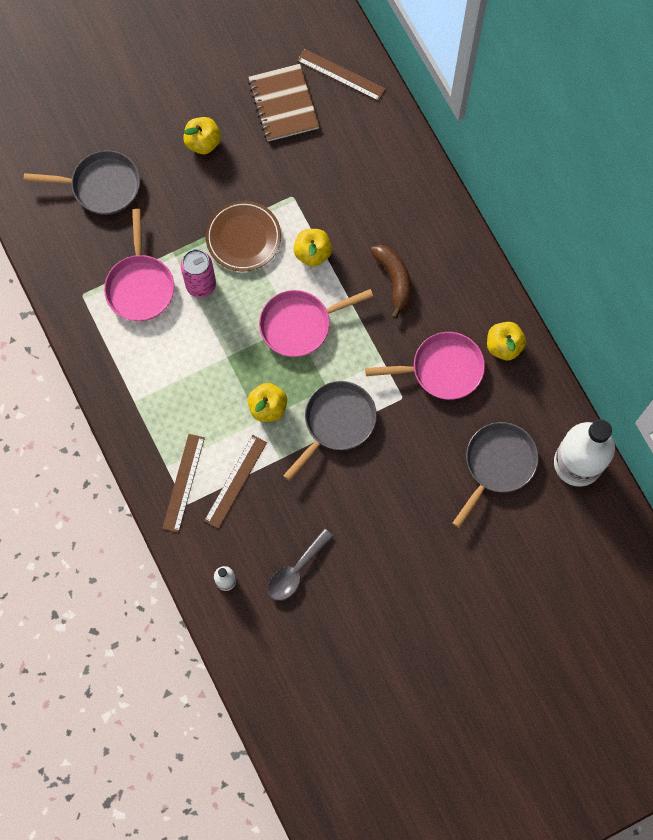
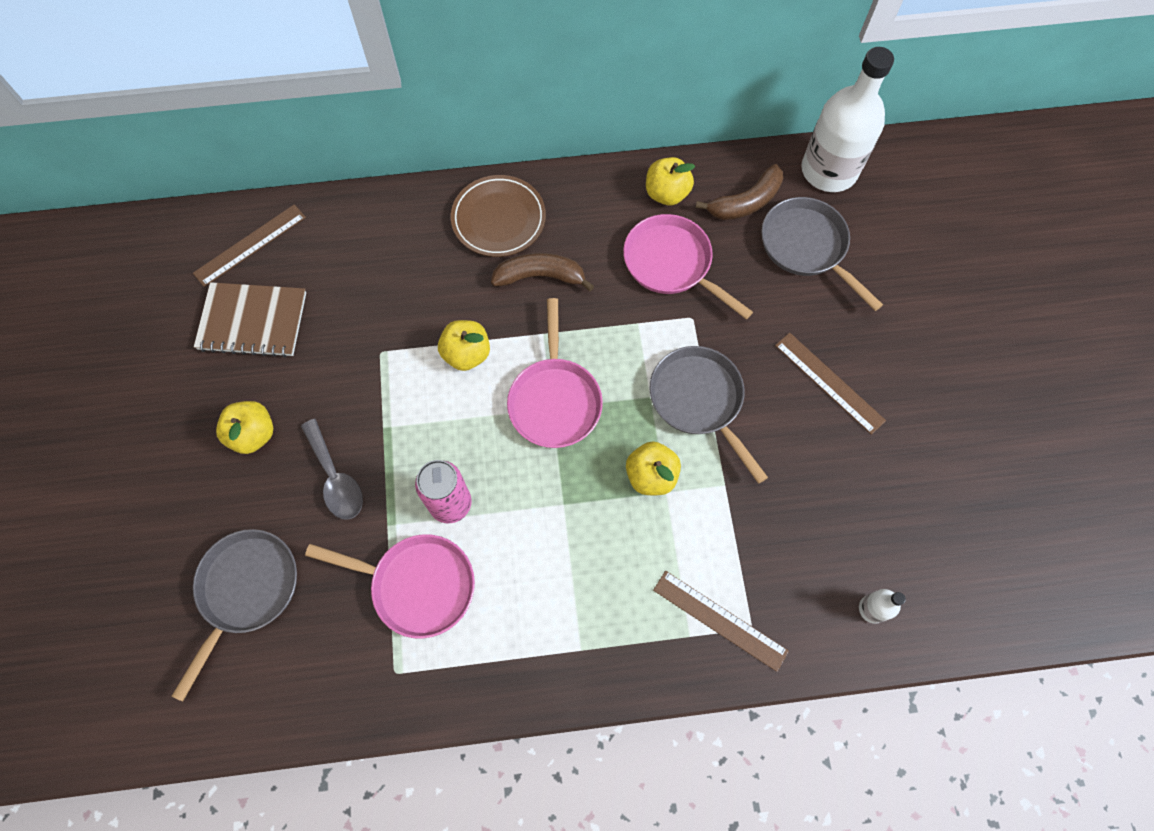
camera: 70 degrees left, 5 degrees down
brown ruler [204,435,267,529] -> brown ruler moved to [775,333,886,435]
brown plate [205,201,281,272] -> brown plate moved to [451,175,546,257]
grey spoon [268,529,334,601] -> grey spoon moved to [301,419,363,520]
pink pan [365,332,485,400] -> pink pan turned 60 degrees counterclockwise [623,214,753,320]
none -> brown banana [695,164,783,220]

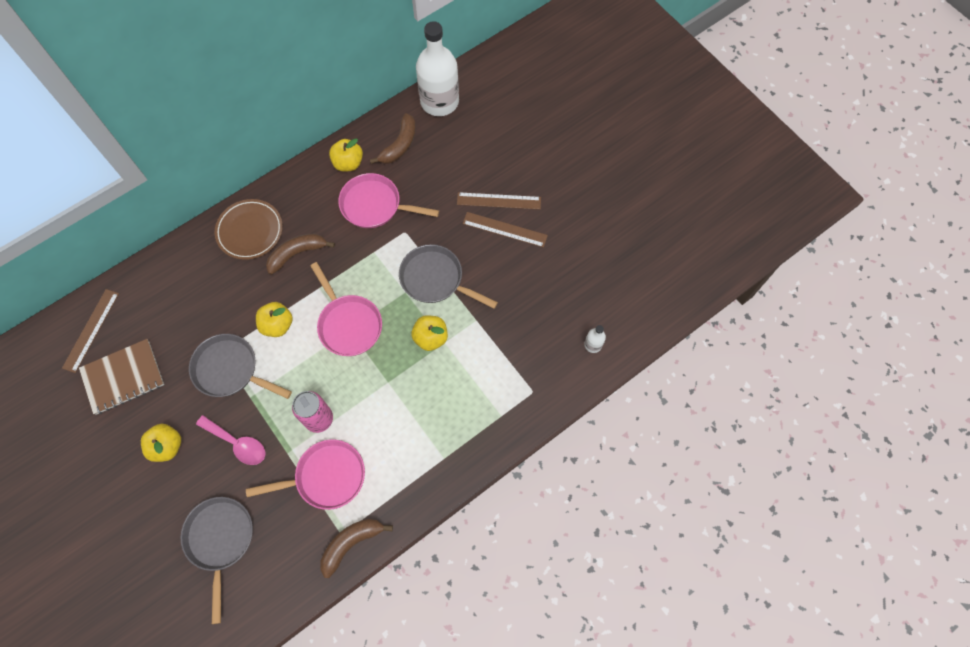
camera: 30 degrees left, 0 degrees up
grey spoon [301,419,363,520] -> pink spoon [196,415,265,465]
brown ruler [653,571,789,672] -> brown ruler moved to [457,192,541,210]
grey pan [761,197,883,311] -> grey pan moved to [189,334,292,399]
none -> brown banana [320,519,393,578]

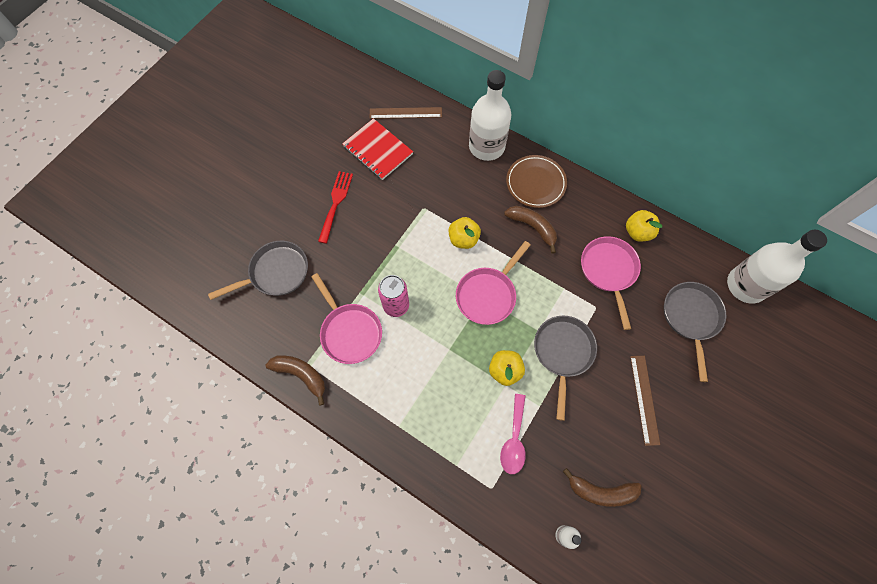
camera: 70 degrees right, 0 degrees up
brown notebook [79,339,164,415] -> red notebook [342,118,413,180]
yellow apple [141,424,181,462] -> red fork [318,171,353,244]
grey pan [189,334,292,399] -> grey pan moved to [664,282,726,382]
pink spoon [196,415,265,465] -> pink spoon moved to [500,394,526,474]
brown banana [370,113,416,164] -> brown banana moved to [563,468,642,507]
brown ruler [457,192,541,210] -> none
none -> white bottle [469,70,511,161]

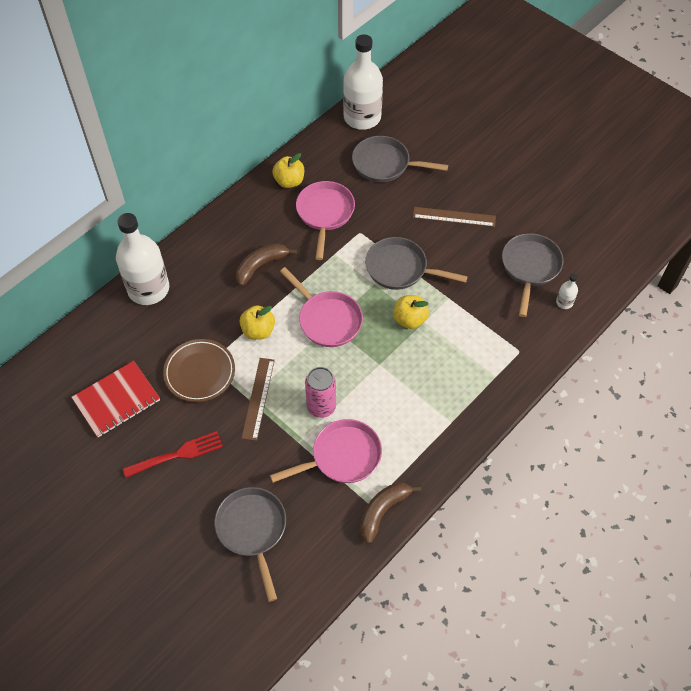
camera: 80 degrees left, 10 degrees down
red fork [318,171,353,244] -> red fork turned 135 degrees clockwise [123,431,223,478]
brown ruler [370,107,442,119] -> brown ruler moved to [241,358,275,441]
pink spoon [500,394,526,474] -> none
brown plate [506,155,567,208] -> brown plate moved to [163,339,235,402]
brown banana [563,468,642,507] -> grey pan [502,233,564,317]
pink pan [581,236,641,330] -> pink pan turned 90 degrees clockwise [296,181,355,260]

